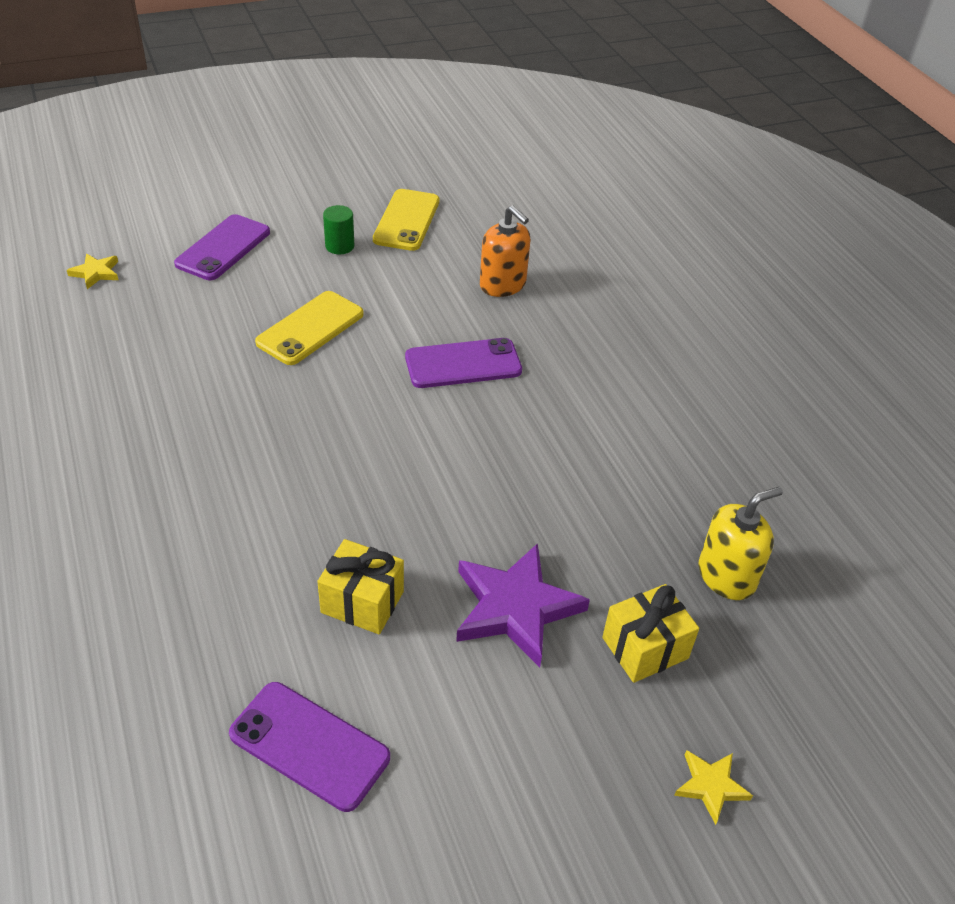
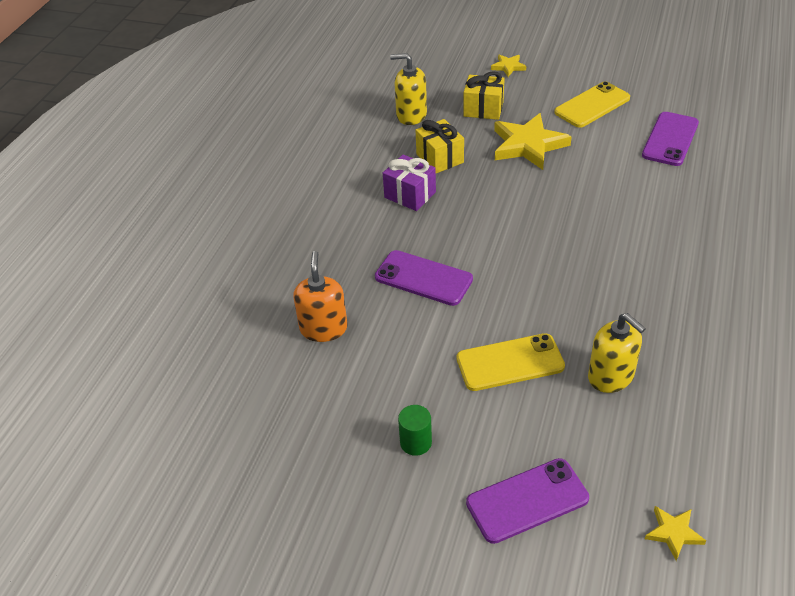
camera: 135 degrees left, 0 degrees up
purple phone [229,682,390,812] -> purple phone turned 45 degrees clockwise [642,112,699,166]
yellow gift [317,539,404,634] -> yellow gift moved to [415,119,464,173]
yellow phone [373,189,440,251] -> yellow phone moved to [554,81,630,128]
purple star [456,543,590,668] -> yellow star [494,113,572,170]
none -> purple gift [383,155,436,211]
none -> yellow soap dispenser [588,313,646,393]

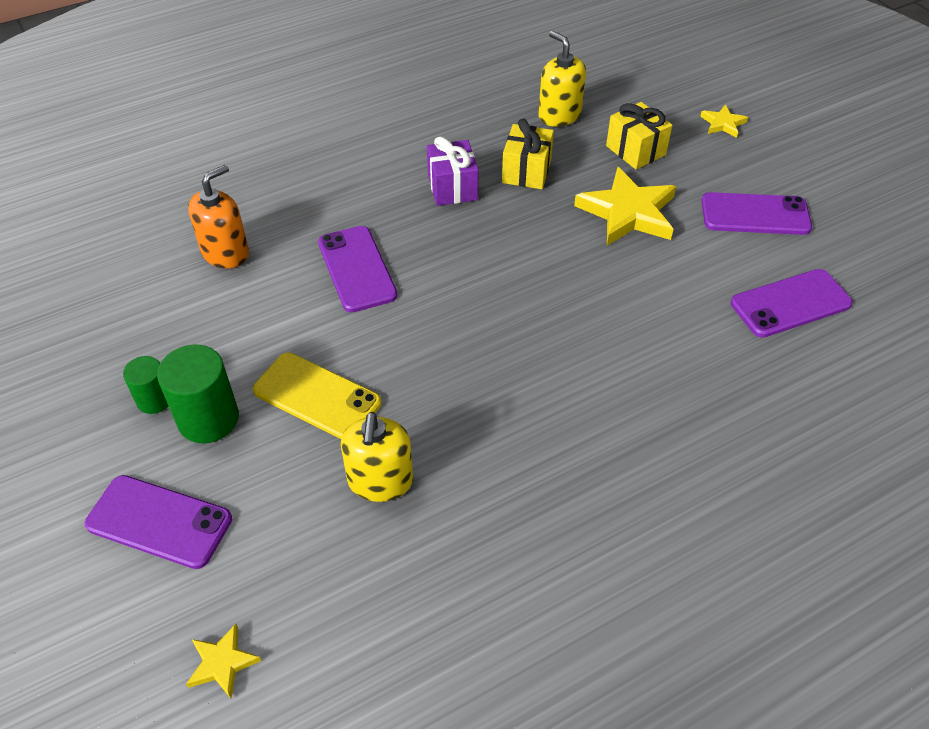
camera: 40 degrees right, 5 degrees up
yellow phone [554,81,630,128] -> purple phone [701,192,812,235]
none -> green cylinder [157,345,239,443]

